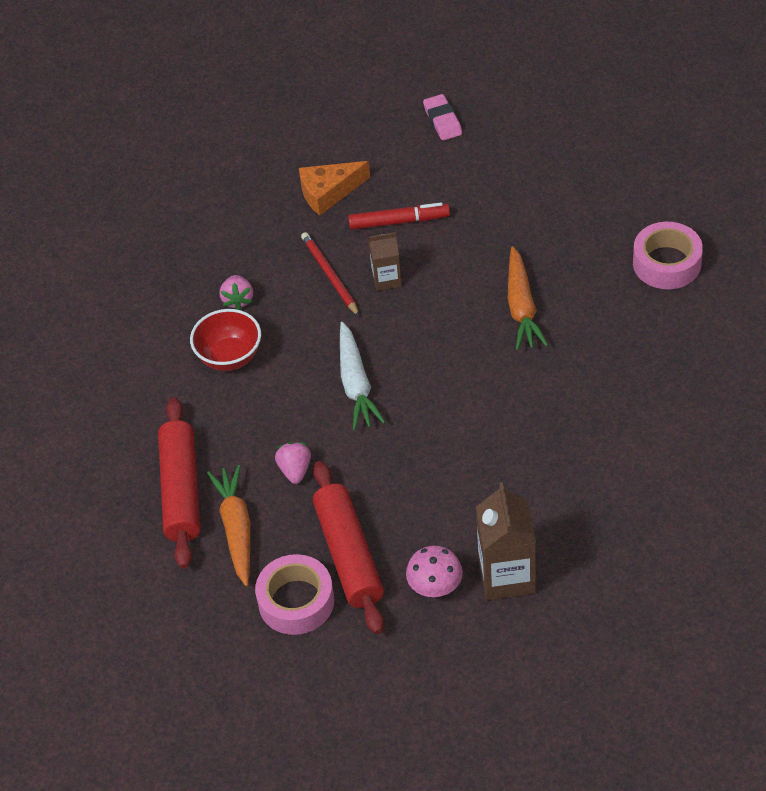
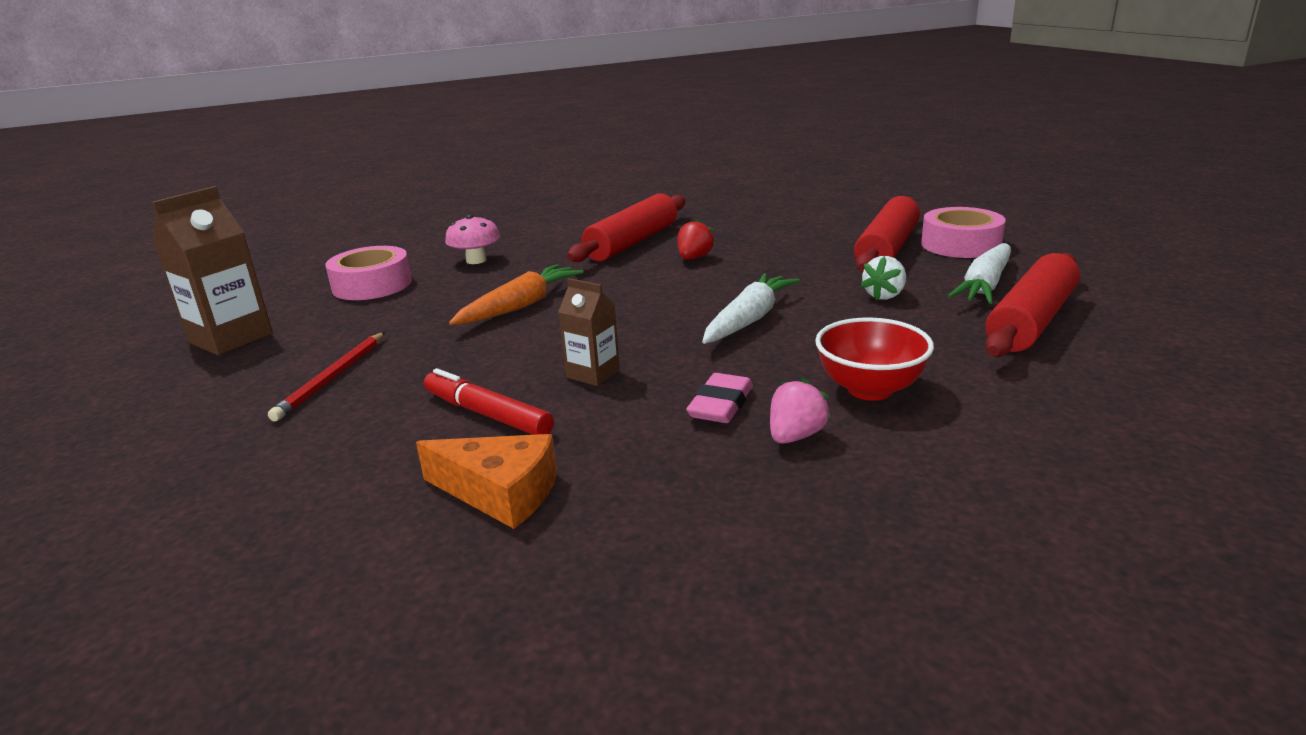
camera: 140 degrees left, 25 degrees down
orange carrot [207,465,250,586] -> white carrot [948,243,1011,304]
pink strawberry [275,442,311,484] -> white strawberry [860,256,906,300]
red pencil [301,232,360,317] -> red pencil moved to [268,332,385,421]
pink mushroom [406,546,463,597] -> pink mushroom moved to [445,214,500,264]
pink eraser [423,94,462,141] -> pink eraser moved to [686,373,753,423]
brown carton [476,482,536,600] -> brown carton moved to [152,186,273,355]
none -> red rolling pin [567,193,685,262]
none -> red strawberry [678,219,715,260]

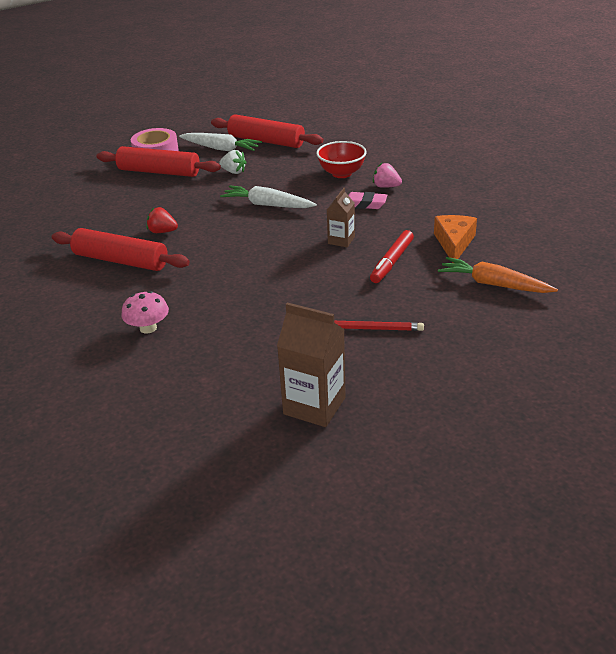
camera: 100 degrees left, 10 degrees up
pink tape [325,246,412,300] -> none
orange carrot [449,264,584,325] -> orange carrot moved to [438,257,558,293]

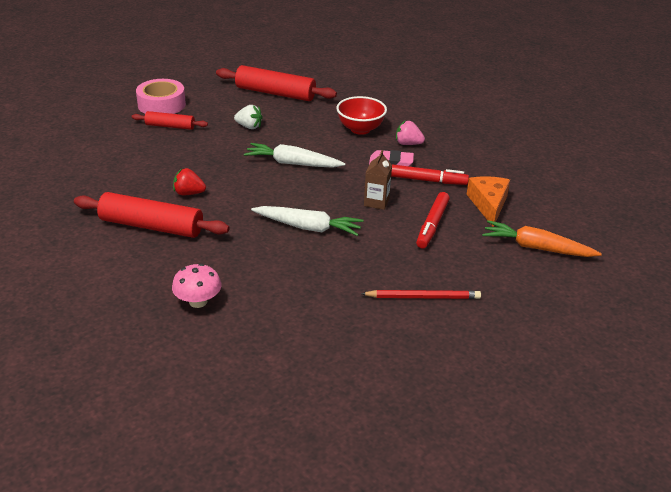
camera: 10 degrees left, 0 degrees up
red rolling pin [97,146,221,177] -> red rolling pin [132,111,208,130], size x0.57
white carrot [179,133,262,151] -> white carrot moved to [251,206,364,236]
brown carton [277,302,346,427] -> none
none -> red marker [391,164,469,185]

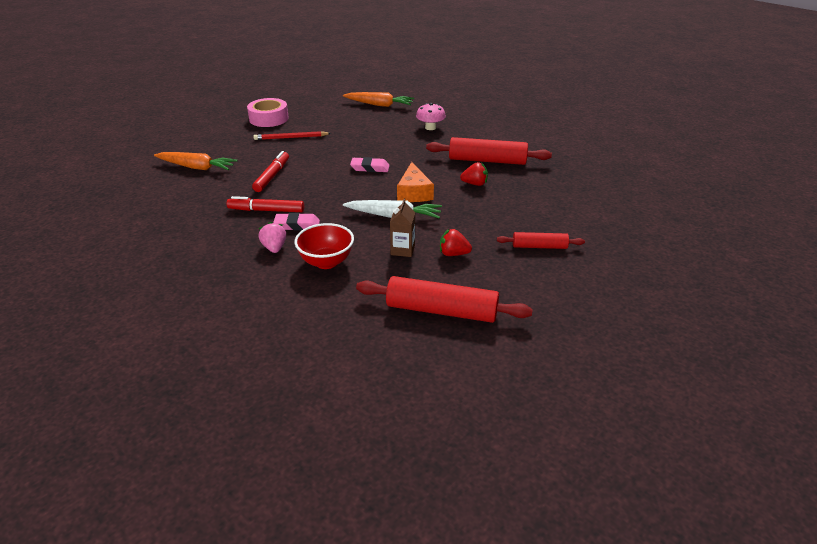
camera: 175 degrees right, 0 degrees up
pink tape [136,79,186,114] -> pink tape moved to [247,98,289,127]
white strawberry [234,105,263,129] -> red strawberry [440,229,472,256]
white carrot [251,206,364,236] -> pink eraser [350,157,390,172]
brown carton [364,150,392,210] -> brown carton moved to [390,198,415,257]
pink strawberry [396,120,425,145] -> pink strawberry turned 120 degrees counterclockwise [258,222,286,253]
orange cheese [467,176,510,227] -> orange cheese moved to [397,162,434,202]
none -> orange carrot [343,92,414,107]

